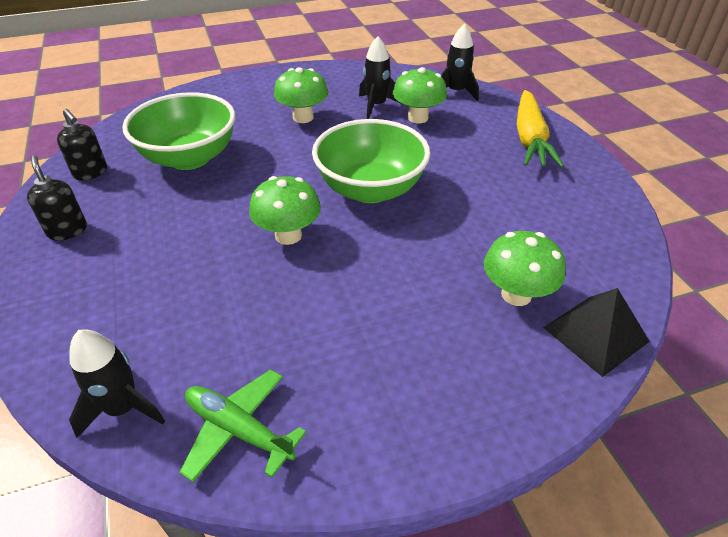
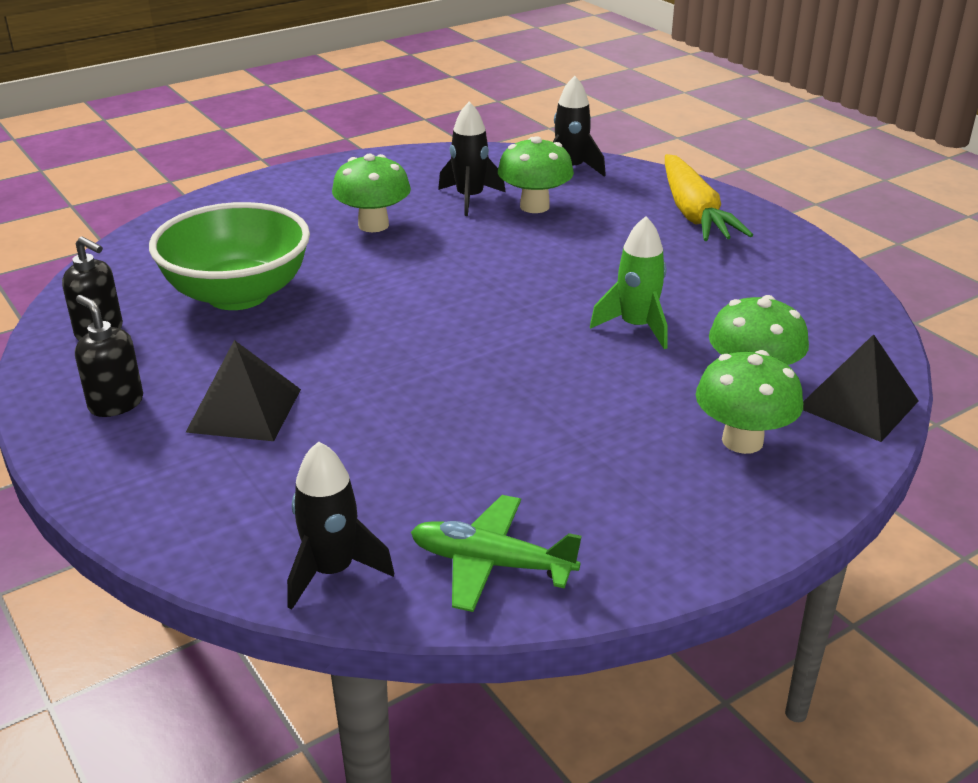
camera: 15 degrees left, 10 degrees down
green mushroom [249,176,321,245] -> green mushroom moved to [696,350,803,454]
green bowl [312,119,430,203] -> none
none -> black pyramid [185,340,301,441]
none -> green rocket [590,216,668,349]

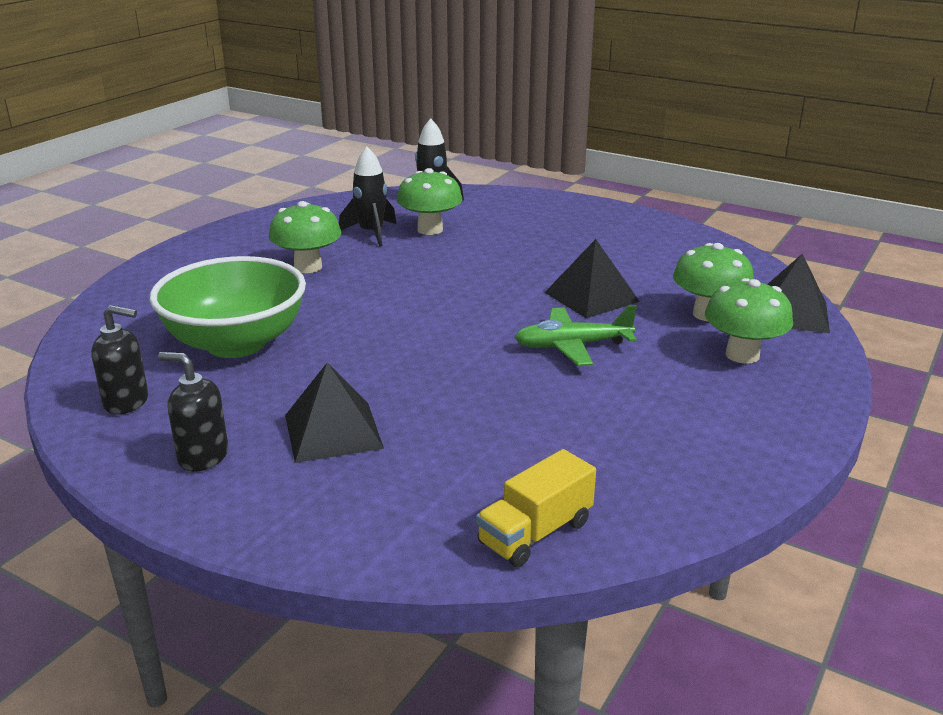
camera: 25 degrees left, 5 degrees down
black rocket [287,441,394,610] -> yellow truck [476,449,596,567]
green plane [411,495,582,612] -> green plane moved to [515,305,637,366]
green rocket [590,216,668,349] -> black pyramid [544,239,640,318]
yellow carrot [665,154,753,241] -> none

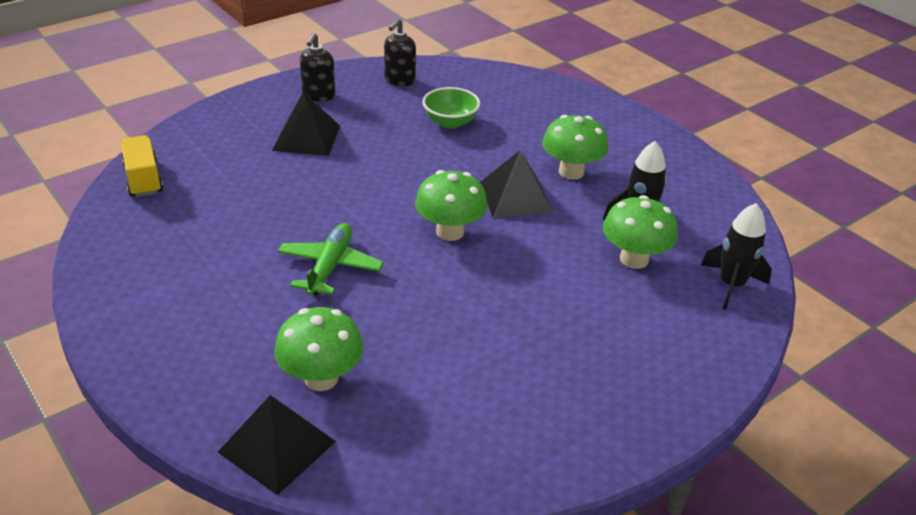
camera: 110 degrees right, 10 degrees up
green bowl [150,256,306,358] -> green bowl [422,87,480,129], size x0.52
black soap dispenser [158,352,229,472] -> black soap dispenser turned 150 degrees clockwise [300,33,336,101]
black pyramid [544,239,640,318] -> black pyramid moved to [480,150,553,218]
green mushroom [705,278,793,364] -> green mushroom moved to [415,170,488,241]

